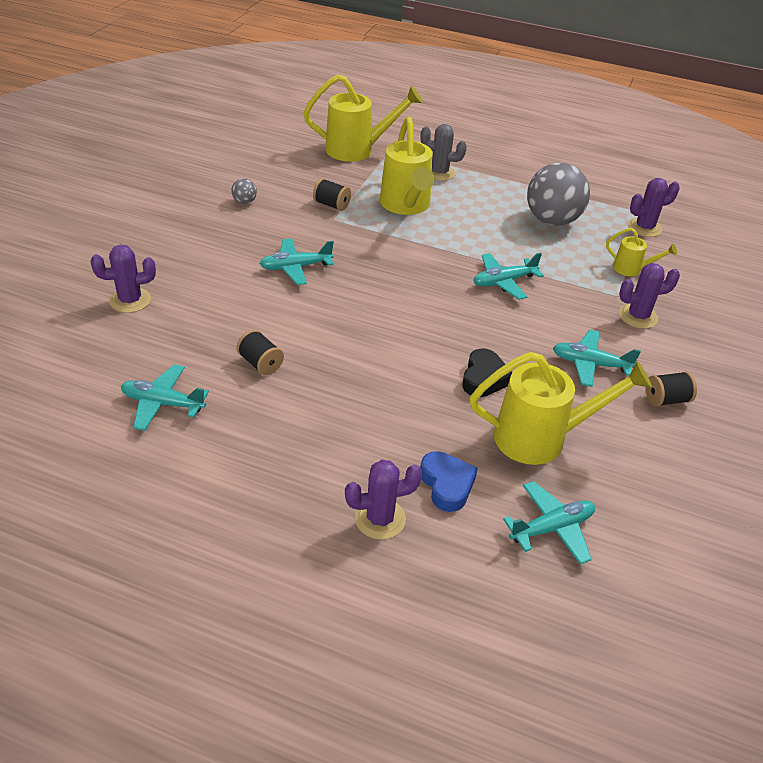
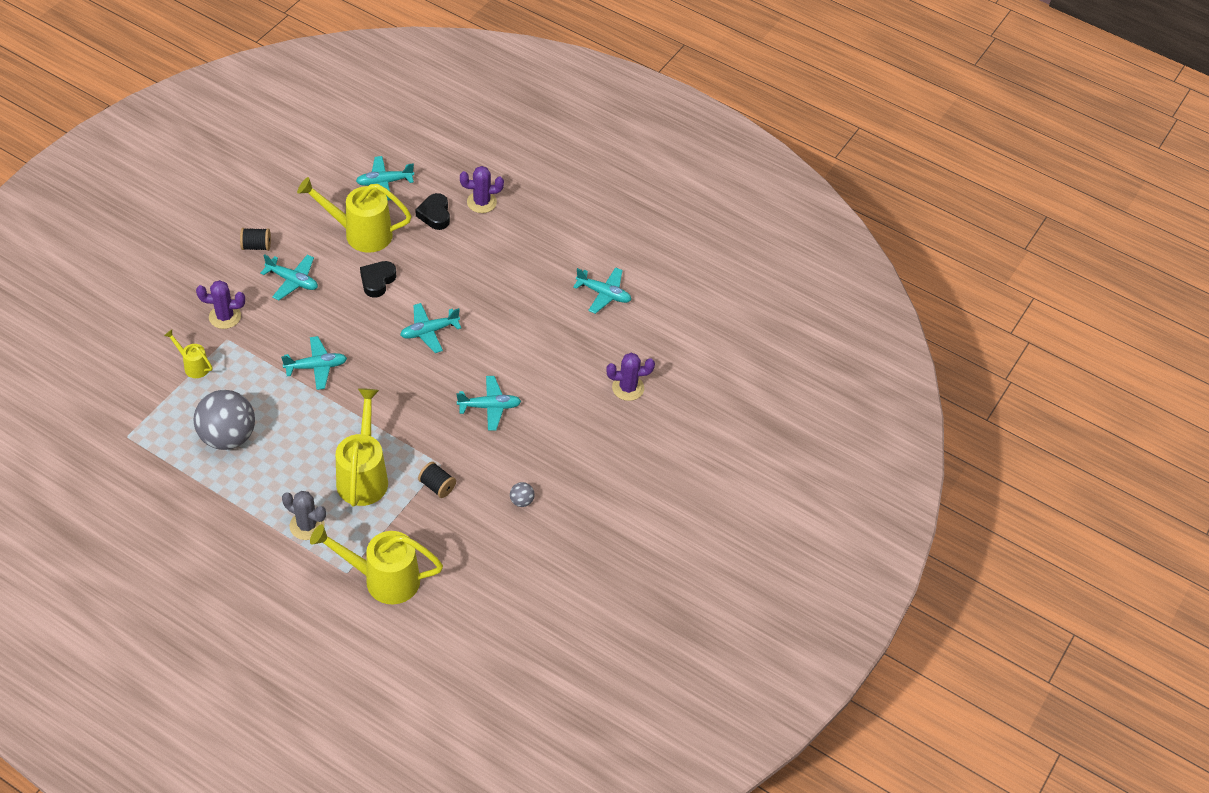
camera: 170 degrees left, 10 degrees up
black spool [236,330,284,375] -> none
blue heart [420,451,478,512] -> black heart [415,193,450,230]
purple cactus [628,178,680,237] -> none
none -> turquoise plane [400,303,461,353]

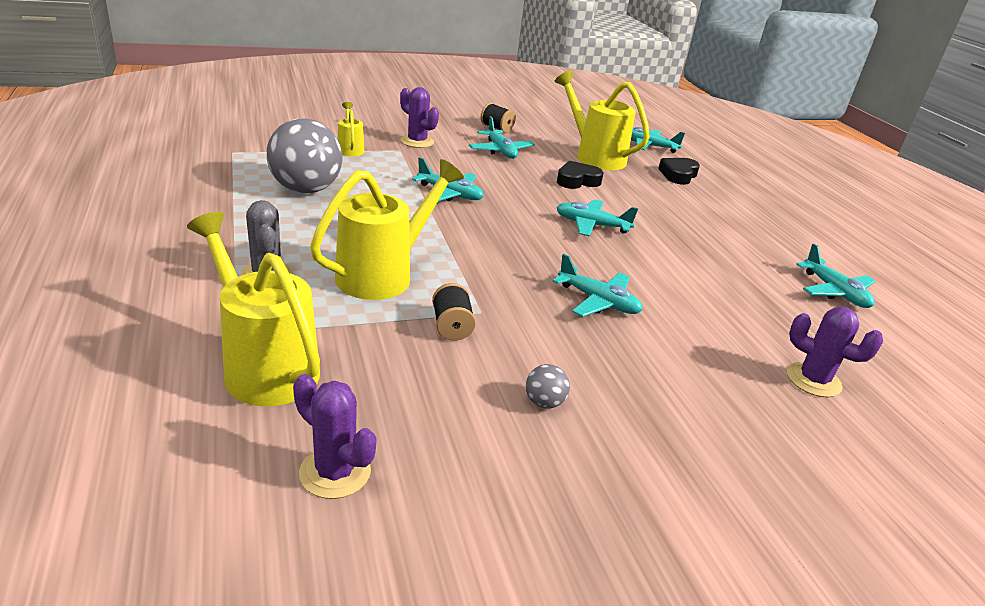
camera: 40 degrees right, 20 degrees down
purple cactus [460,166,504,213] -> purple cactus moved to [293,374,377,499]

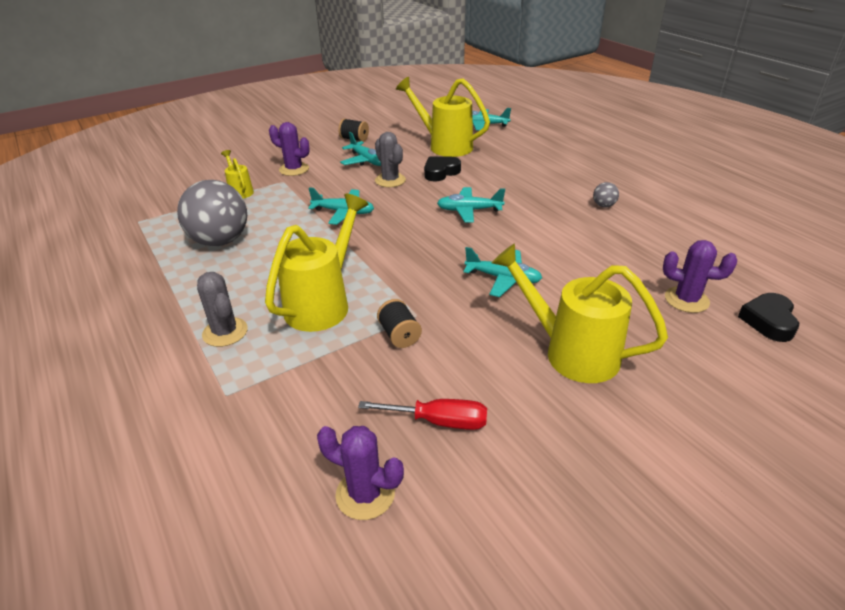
camera: 10 degrees left, 5 degrees up
yellow watering can [187,212,320,406] -> yellow watering can moved to [492,243,668,383]
grey ball [526,364,570,409] -> grey ball moved to [593,182,619,207]
black heart [658,158,700,185] -> black heart moved to [738,293,799,342]
turquoise plane [796,244,875,308] -> none
none -> red screwdriver [358,399,487,430]
none -> grey cactus [375,132,406,187]

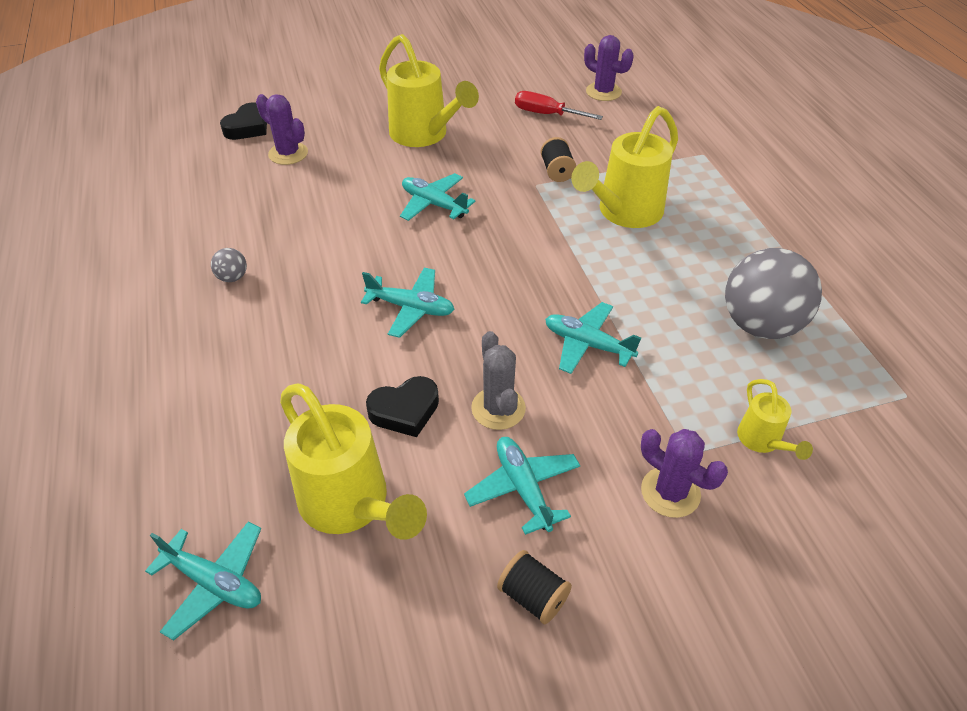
camera: 165 degrees left, 10 degrees up
grey cactus [197,272,248,347] -> none

